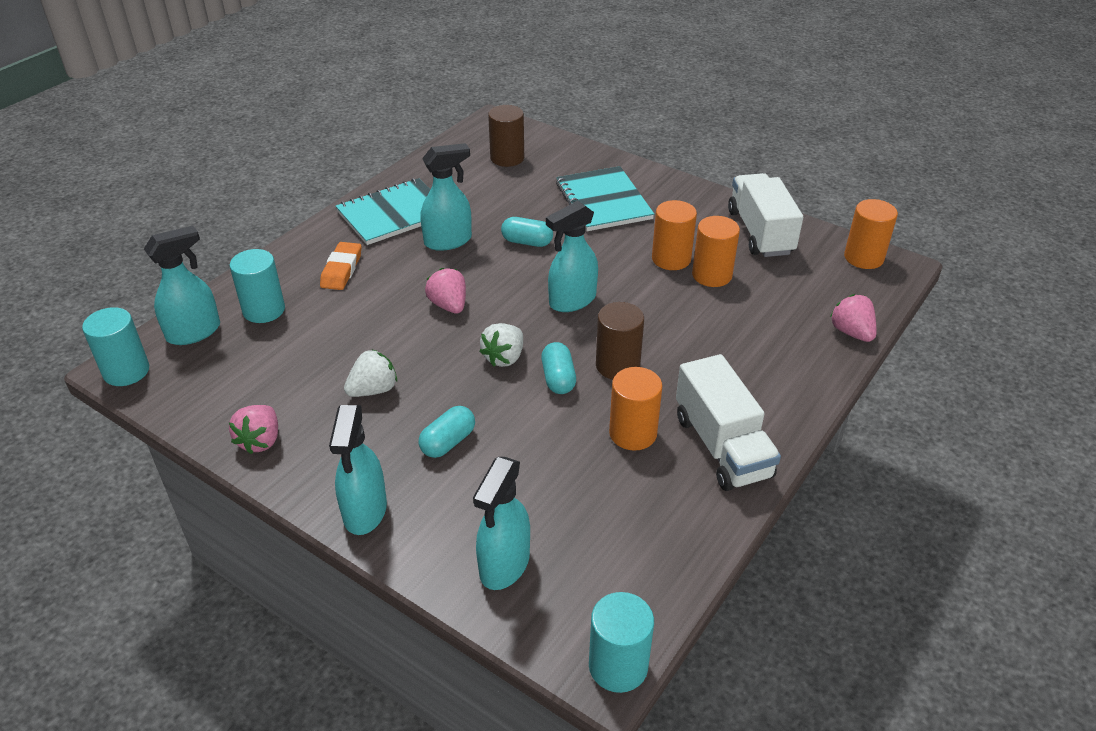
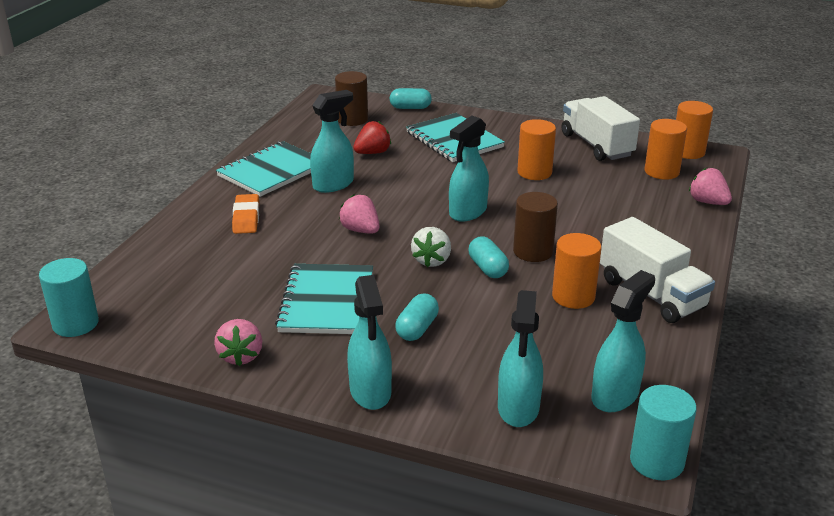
camera: 15 degrees left, 10 degrees down
turquoise spray bottle [144,226,220,345] -> turquoise spray bottle moved to [591,270,655,412]
turquoise cylinder [230,249,285,323] -> none
white strawberry [344,349,397,397] -> turquoise notebook [275,264,373,334]
turquoise capsule [501,217,553,247] -> turquoise capsule moved to [389,88,432,109]
orange cylinder [692,216,740,287] -> orange cylinder moved to [644,119,687,180]
none -> red strawberry [353,121,391,154]

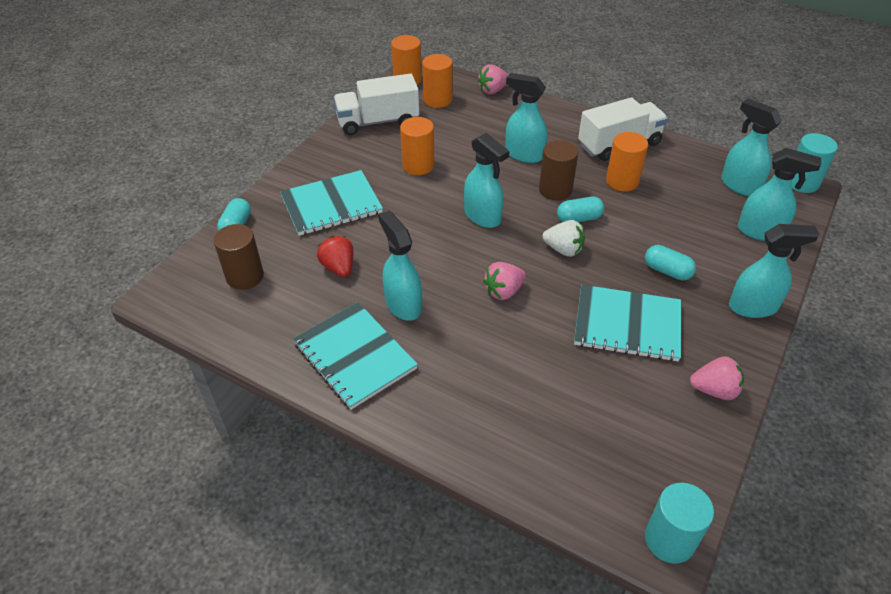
camera: 80 degrees left, 15 degrees up
orange eraser [232,194,259,234] -> none
none -> turquoise spray bottle [505,73,547,163]

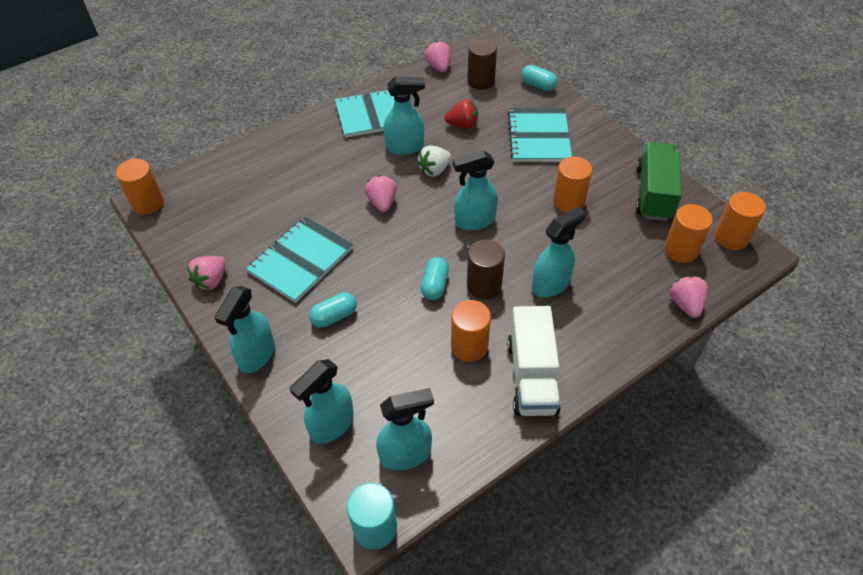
camera: 115 degrees right, 5 degrees up
white truck [334,74,419,135] -> green truck [636,142,682,221]
white strawberry [543,220,585,257] -> white strawberry moved to [417,146,451,177]
turquoise cylinder [645,483,714,564] -> orange cylinder [116,159,164,215]
none -> pink strawberry [424,41,451,72]

